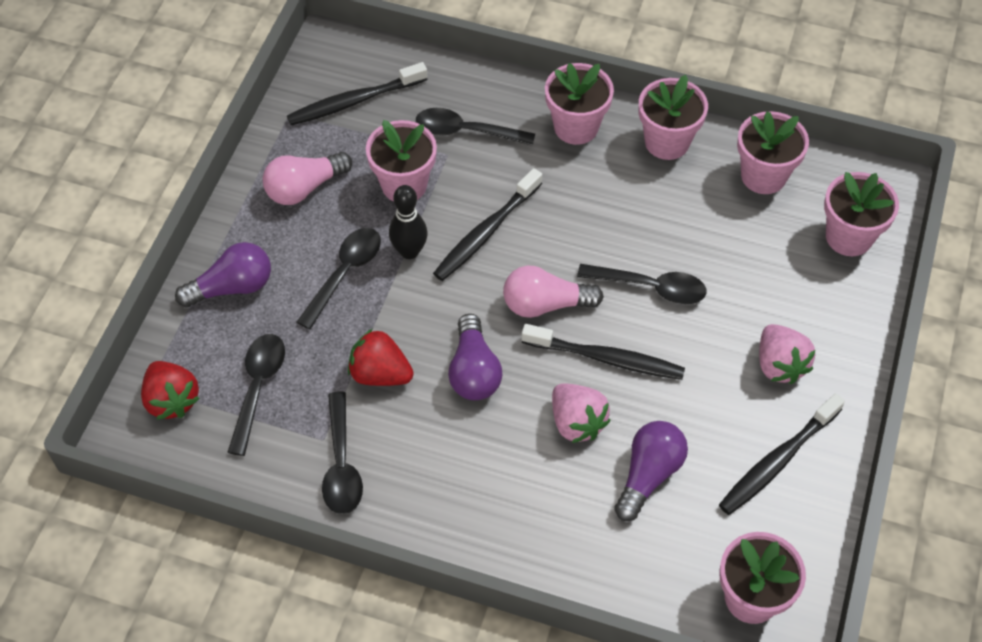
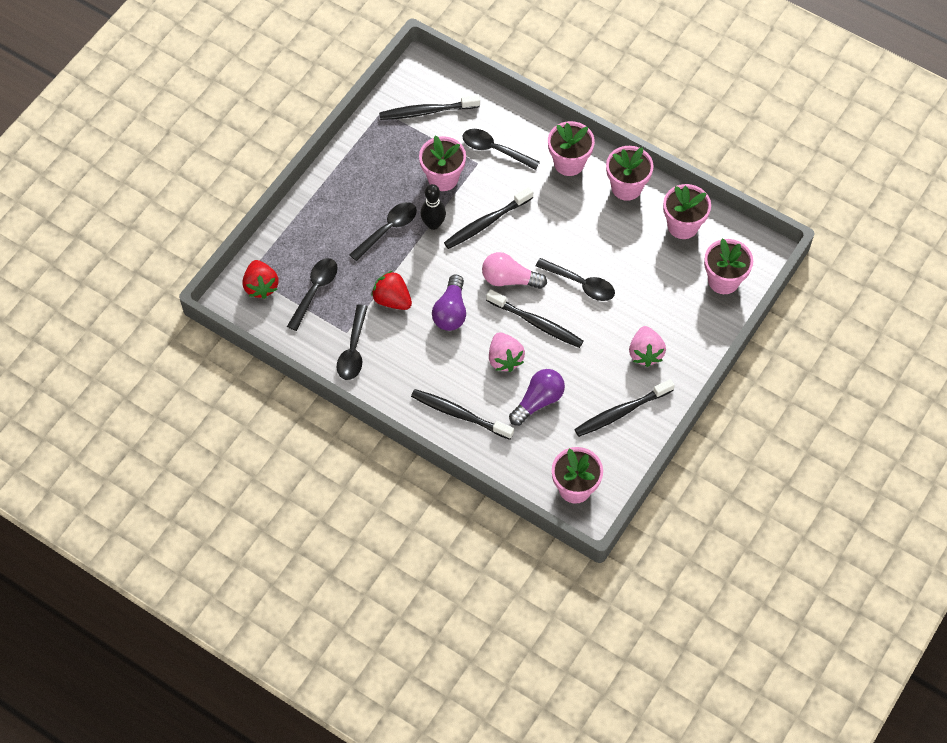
camera: 15 degrees right, 5 degrees up
purple light bulb [175,242,271,308] -> none
pink light bulb [263,152,352,205] -> none
none -> black toothbrush [411,389,514,440]

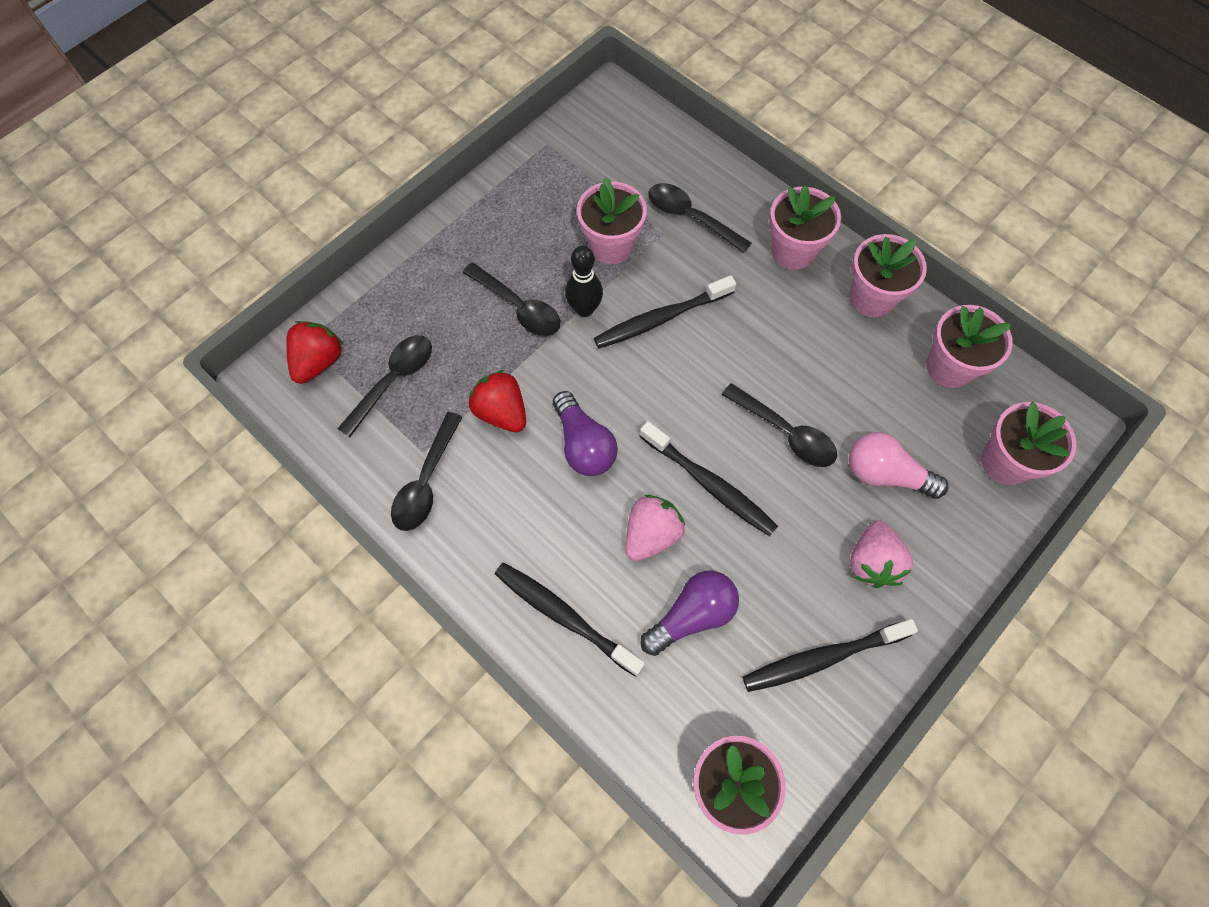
camera: 10 degrees right, 5 degrees up
red strawberry [243,260,279,299] -> red strawberry turned 150 degrees counterclockwise [286,321,344,384]
black spoon [349,202,417,261] -> black spoon turned 75 degrees clockwise [462,262,561,336]
black toothbrush [379,95,480,120] -> none
purple light bulb [432,275,466,331] -> purple light bulb turned 45 degrees counterclockwise [553,391,618,476]
pink light bulb [482,252,547,289] -> pink light bulb moved to [849,432,948,499]
pink strawberry [489,332,525,372] -> pink strawberry turned 135 degrees counterclockwise [626,495,685,561]

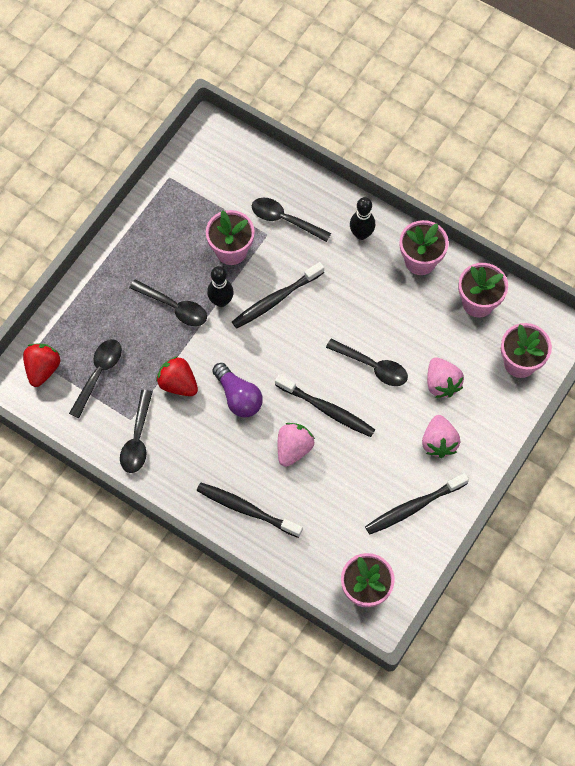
camera: 10 degrees left, 0 degrees up
purple light bulb [641,570,739,656] -> none
pink flower pot [769,185,841,270] -> black bowling pin [350,197,375,240]
pink light bulb [849,432,948,499] -> pink strawberry [427,357,464,398]

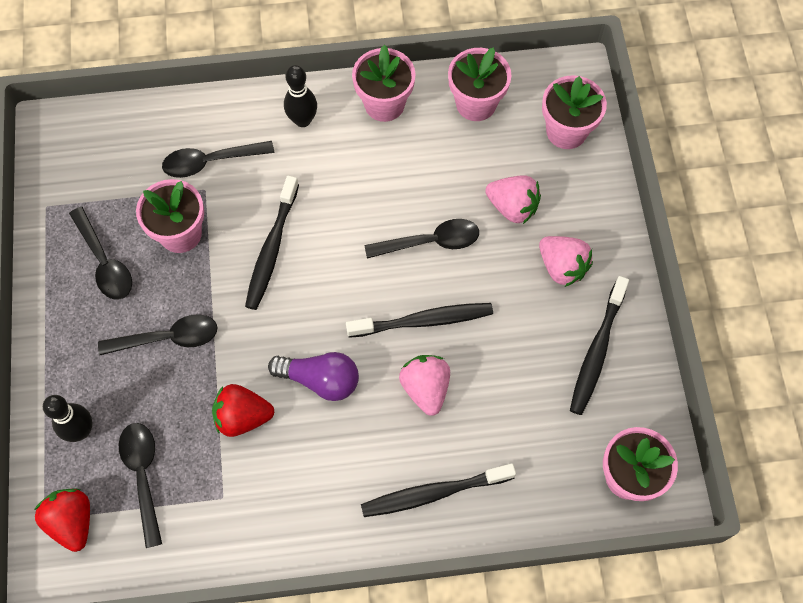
camera: 40 degrees left, 0 degrees up
black spoon [120,390,152,473] -> black spoon moved to [69,207,132,300]
black bowling pin [207,266,234,307] -> black bowling pin moved to [43,395,93,442]

